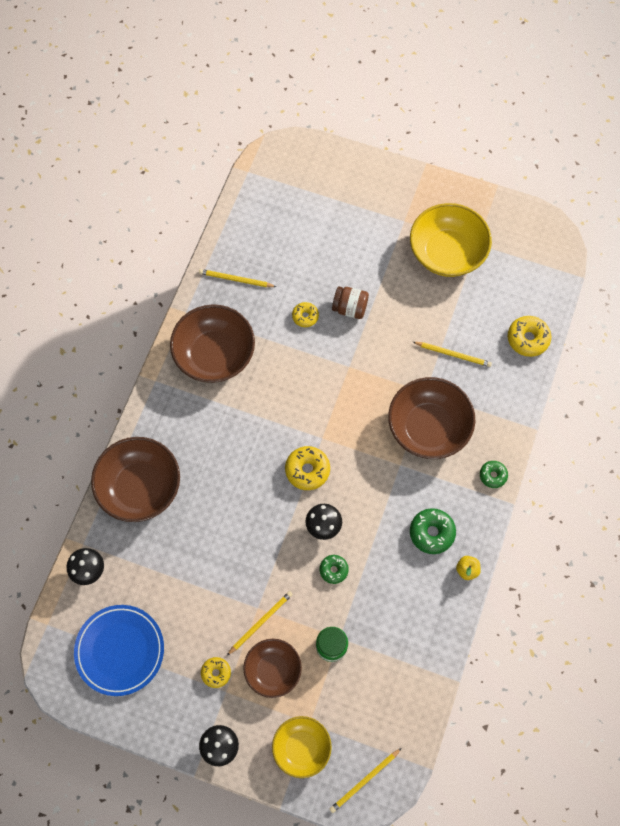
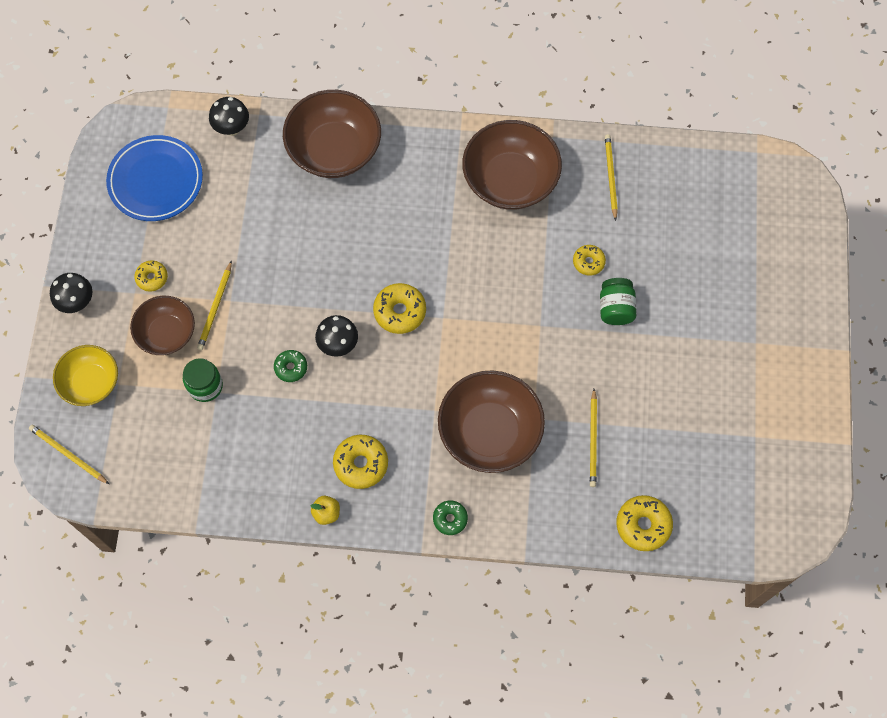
camera: 75 degrees right, 0 degrees up
yellow pencil [227,591,293,656] -> yellow pencil turned 75 degrees clockwise [197,261,232,350]
brown jar [332,286,369,319] -> green jar [600,278,636,325]
yellow bowl [410,203,492,277] -> none
green donut [410,508,456,554] -> yellow donut [333,435,388,489]

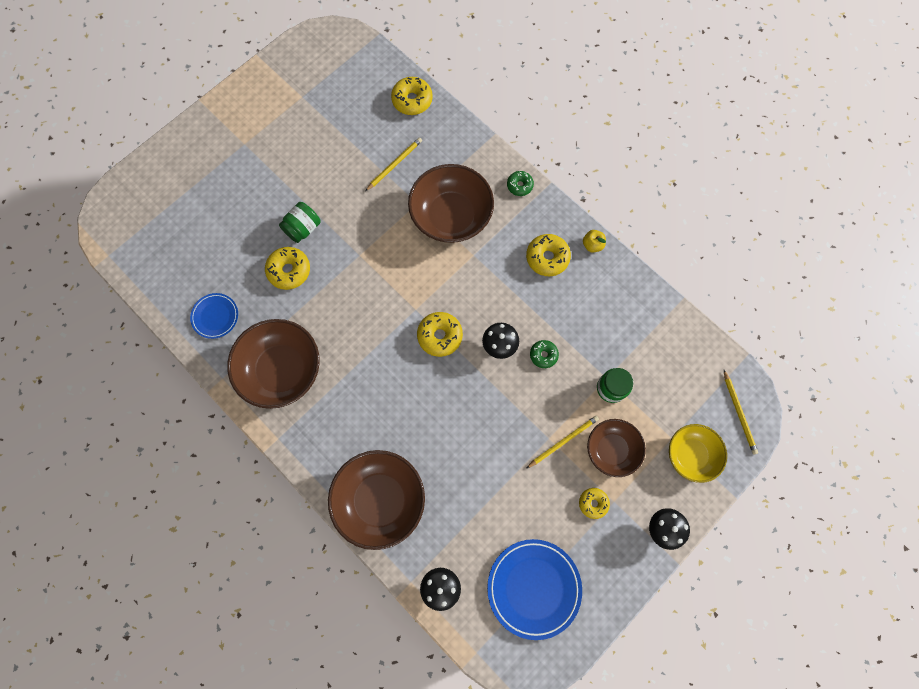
camera: 140 degrees left, 5 degrees up
yellow donut [573,245,606,276] -> yellow donut [265,247,310,290], size x1.60
yellow pencil [605,134,618,221] -> blue plate [190,293,238,339]

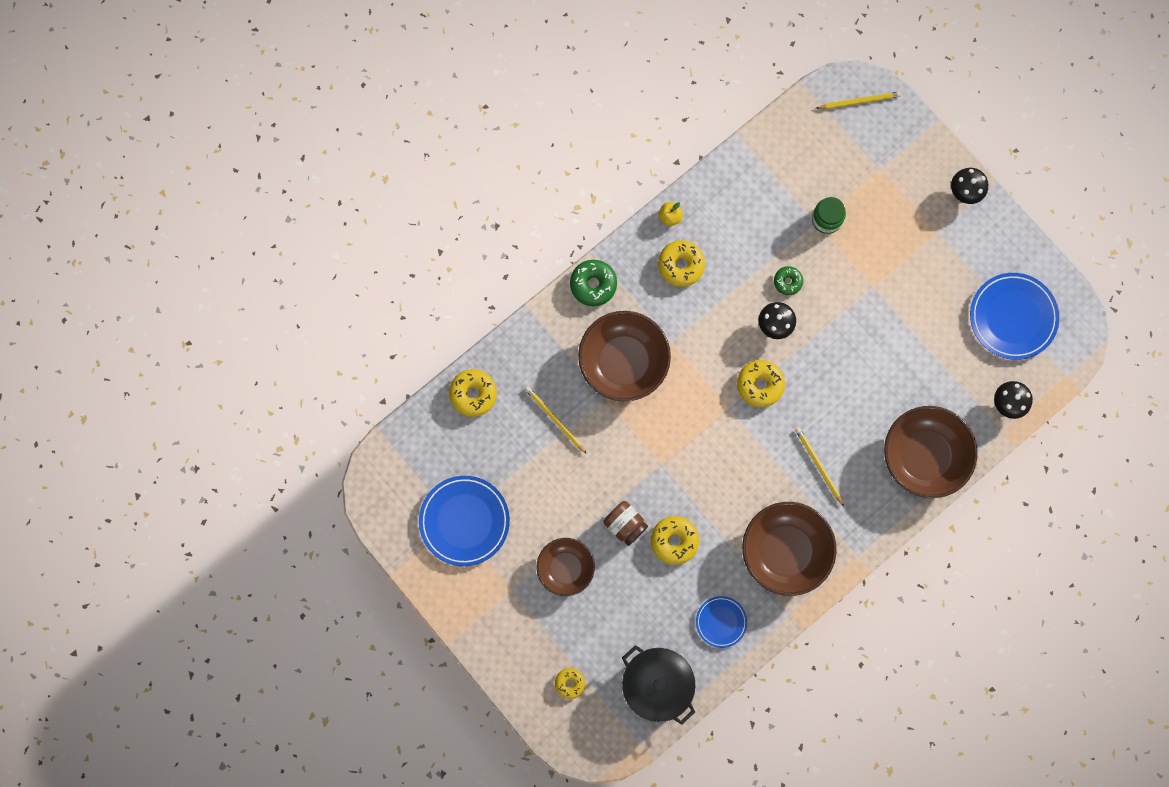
camera: 85 degrees left, 5 degrees up
green jar [279,202,321,243] -> brown jar [603,501,648,546]
green donut [507,171,534,196] -> green donut [570,260,617,306], size x1.60
yellow pencil [527,416,599,468] -> yellow pencil moved to [795,428,844,506]
yellow donut [579,488,610,519] -> yellow donut moved to [555,668,585,699]
brown bowl [587,419,646,477] -> brown bowl moved to [537,538,595,596]
yellow bowl [669,424,727,483] -> none
none -> blue plate [419,476,510,566]
none -> black pot [622,645,696,725]

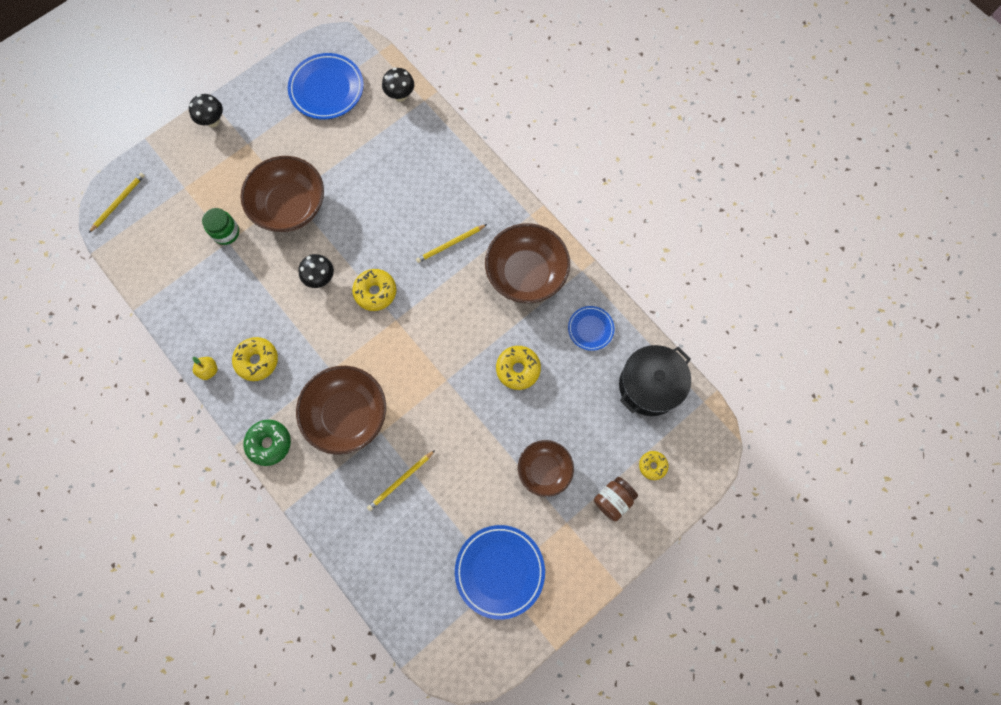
camera: 90 degrees left, 5 degrees down
yellow donut [449,369,497,417] -> none
brown jar [603,501,648,546] -> brown jar moved to [594,477,638,521]
green donut [774,266,803,295] -> none
yellow pencil [816,92,901,109] -> yellow pencil turned 45 degrees clockwise [89,173,145,233]
brown bowl [884,406,978,498] -> brown bowl moved to [241,156,324,232]

